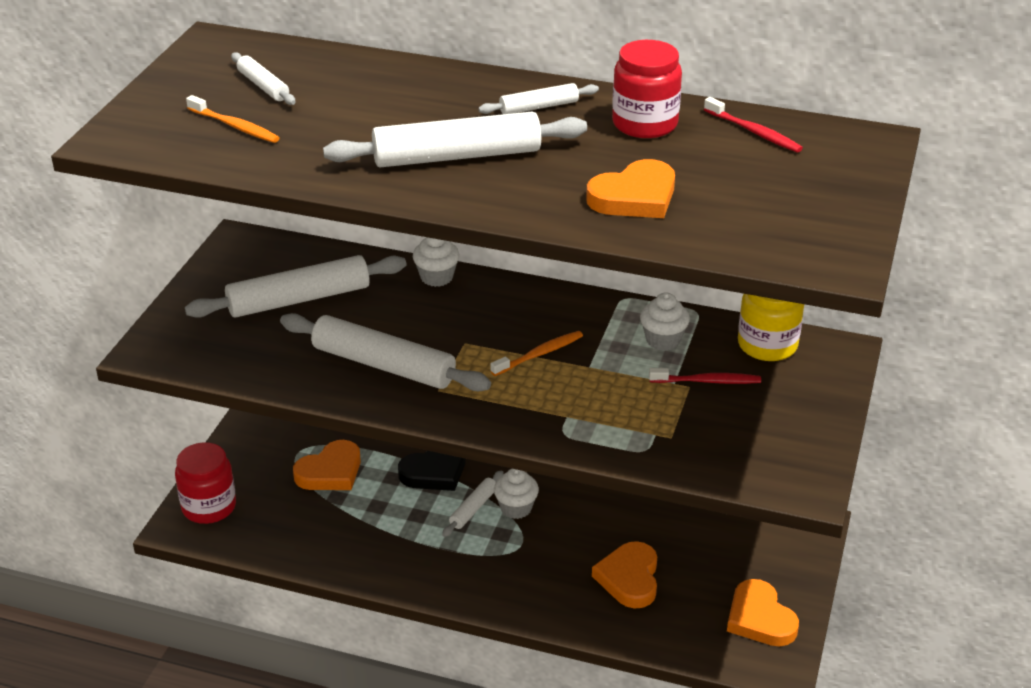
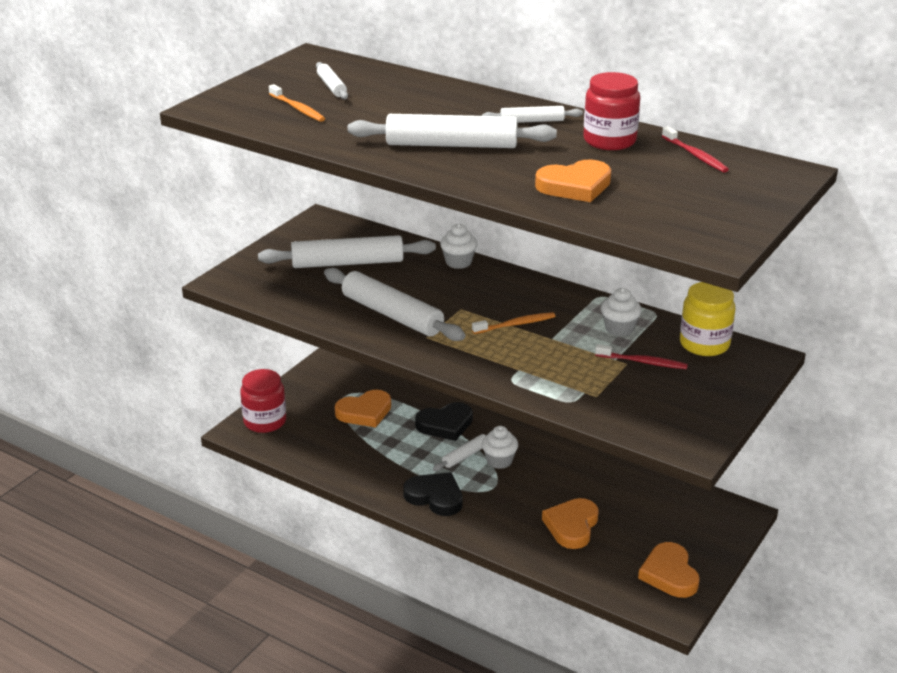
camera: 15 degrees right, 5 degrees down
none -> black heart [403,472,463,516]

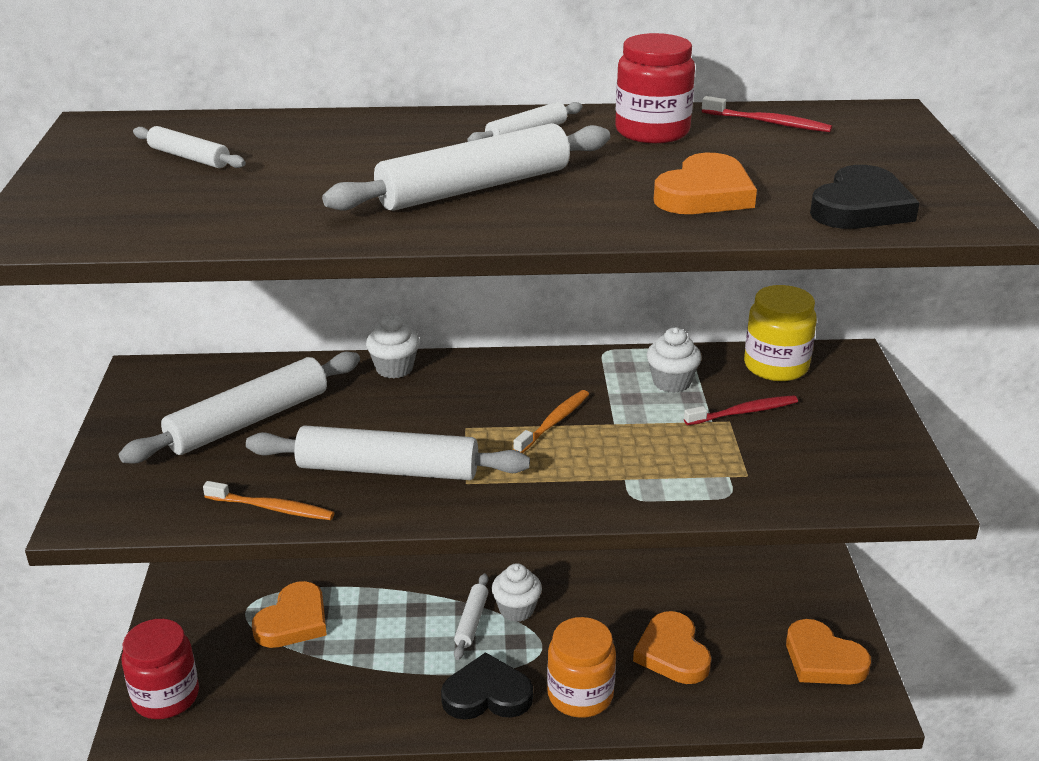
camera: 35 degrees left, 0 degrees up
orange toothbrush [269,84,325,122] -> orange toothbrush moved to [203,481,335,520]
black heart [415,402,473,441] -> black heart moved to [810,165,919,229]
none -> orange jar [547,617,616,718]

